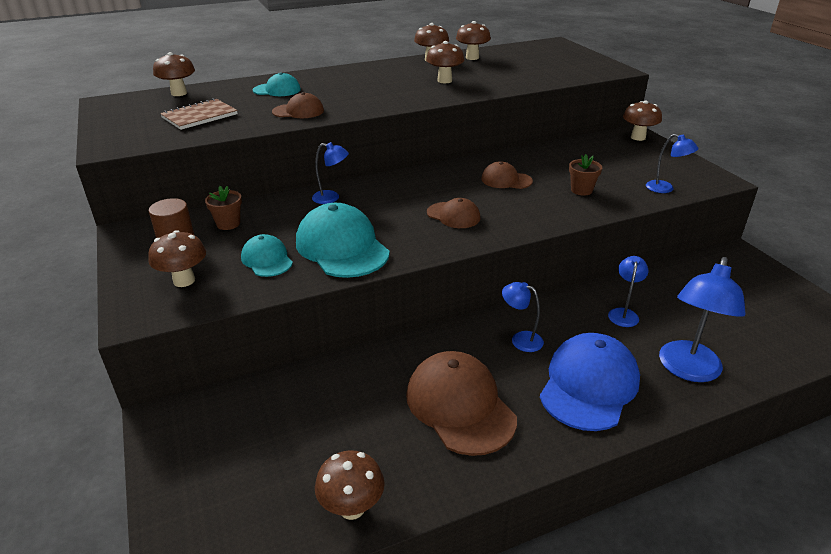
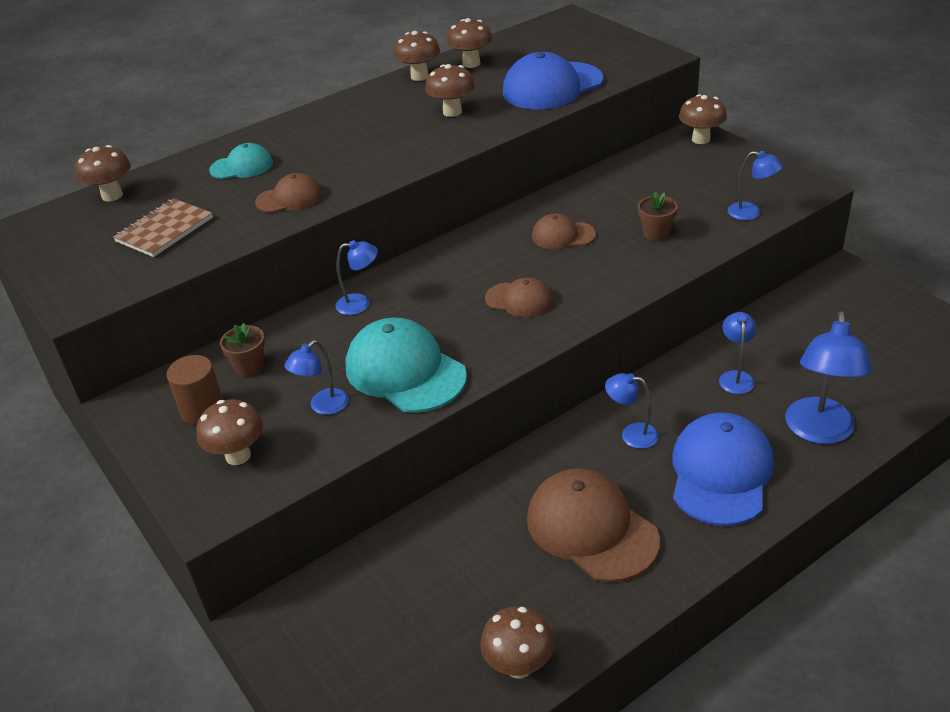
camera: 10 degrees left, 5 degrees up
turquoise cap [241,234,293,277] -> blue lamp [284,340,349,415]
none -> blue cap [503,52,603,109]

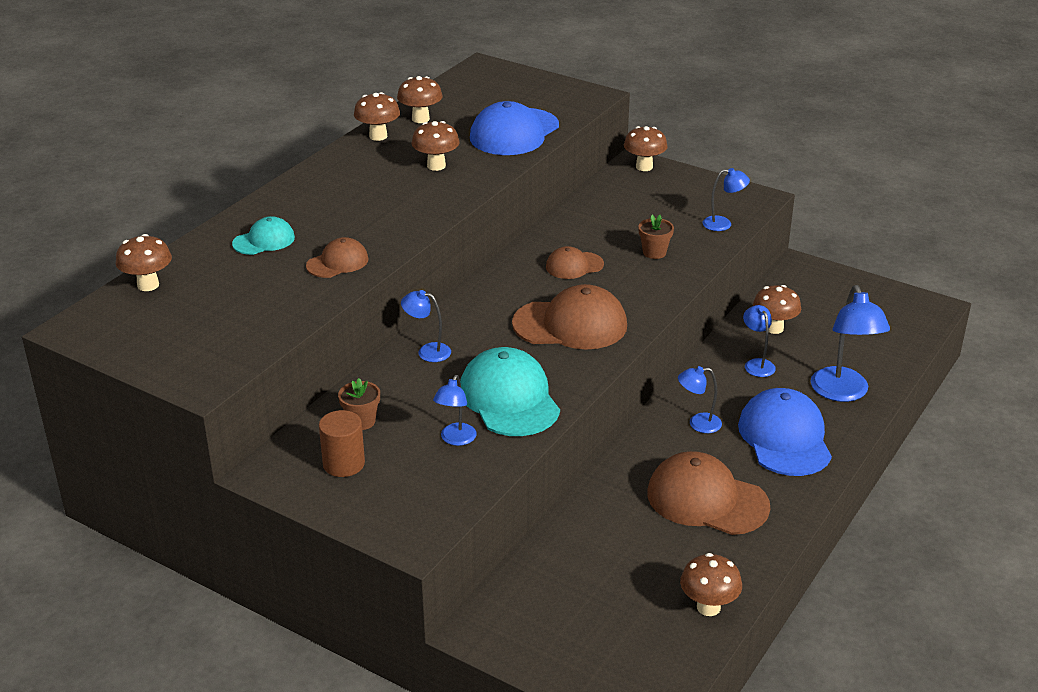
camera: 25 degrees left, 5 degrees down
brown notebook [113,198,213,257] -> none
brown mushroom [197,399,263,465] -> brown mushroom moved to [753,285,801,334]
blue lamp [336,240,378,315] -> blue lamp turned 135 degrees counterclockwise [401,290,451,362]
turquoise cap [345,318,467,413] -> turquoise cap turned 45 degrees clockwise [460,347,560,436]
brown cap [485,277,552,317] -> brown cap [512,284,627,350], size x1.83

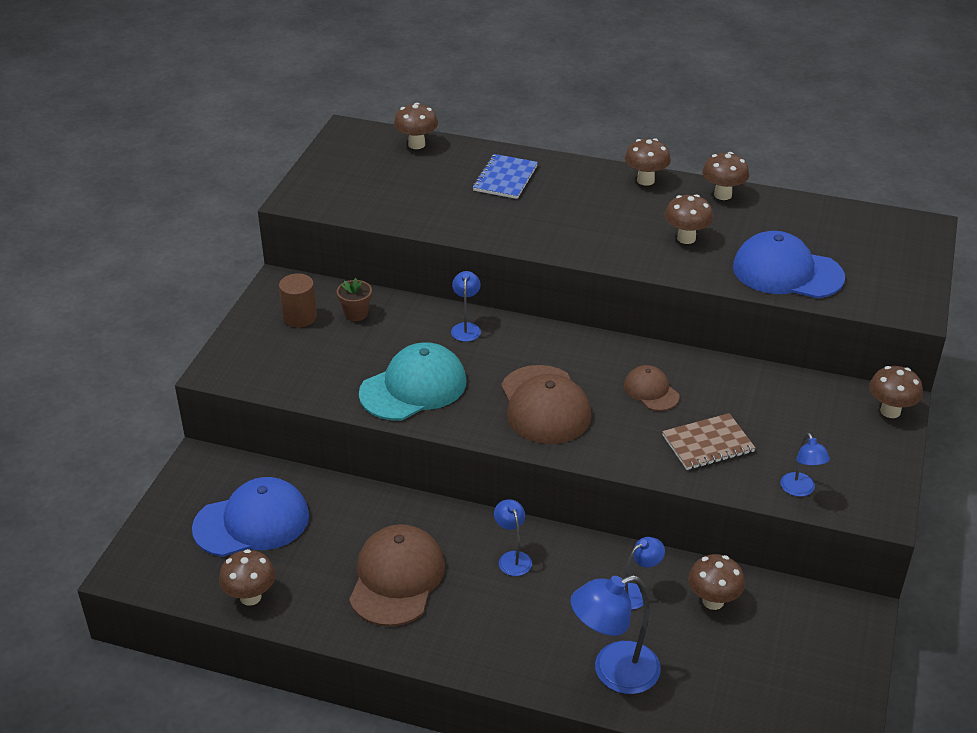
camera: 75 degrees right, 5 degrees up
turquoise cap [232,216,295,255] -> blue notebook [473,154,538,199]
brown cap [306,237,368,278] -> none
brown mushroom [397,76,443,123] -> brown mushroom moved to [625,138,671,186]
blue lamp [433,375,477,446] -> none
brown flower pot [638,215,674,259] -> brown notebook [662,413,756,470]
blue cap [738,388,832,476] -> blue cap moved to [192,477,309,557]

